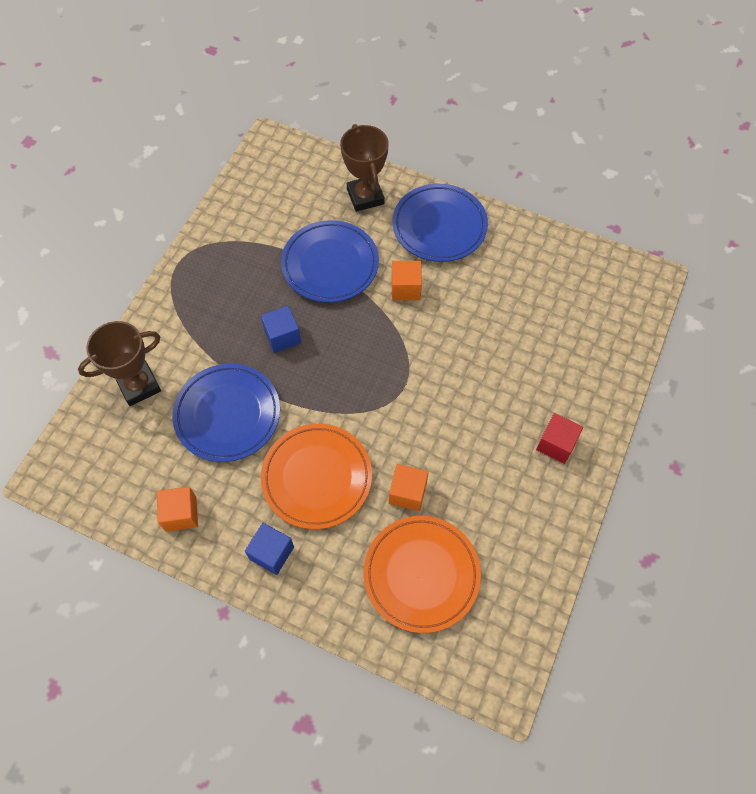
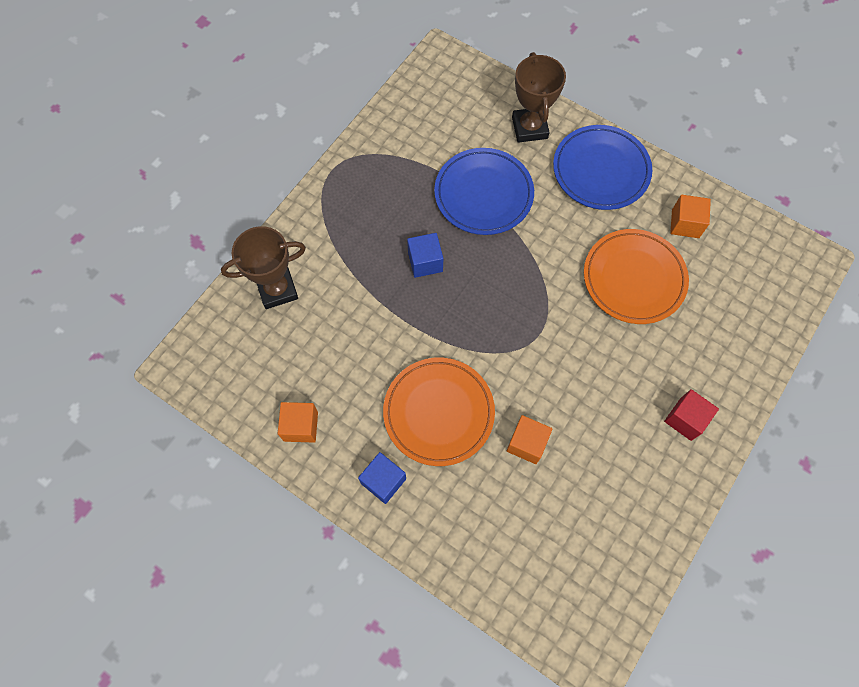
camera: 10 degrees right, 5 degrees up
blue plate [172,364,280,462] -> none
orange plate [363,516,481,633] -> orange plate moved to [584,229,689,324]
orange cube [392,261,422,300] -> orange cube moved to [670,195,711,238]

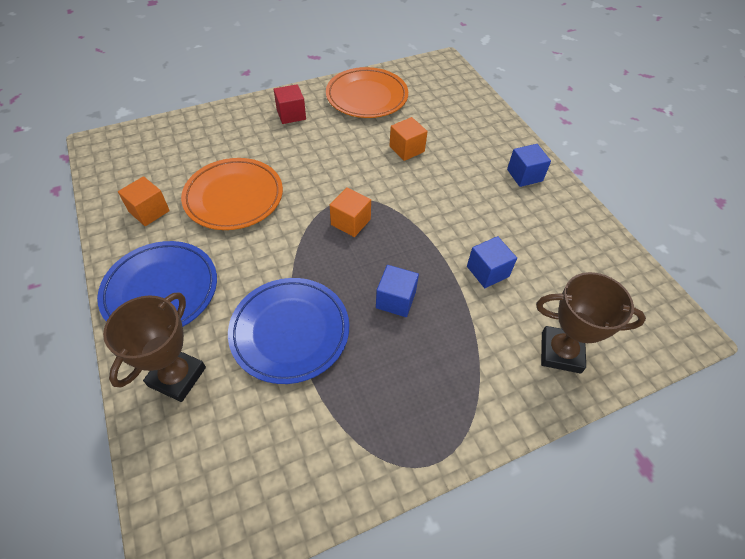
camera: 150 degrees left, 15 degrees down
orange cube [278,402,318,442] -> orange cube moved to [330,187,371,237]
orange plate [383,358,495,466] -> orange plate moved to [326,67,408,118]
none -> blue cube [467,236,517,288]

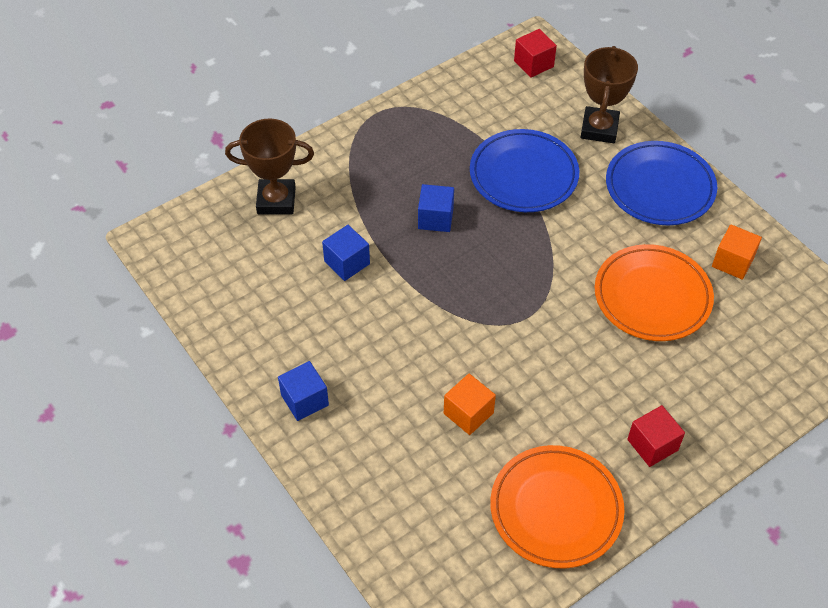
camera: 170 degrees right, 0 degrees up
orange cube [330,187,371,237] -> none
none -> red cube [514,29,557,78]

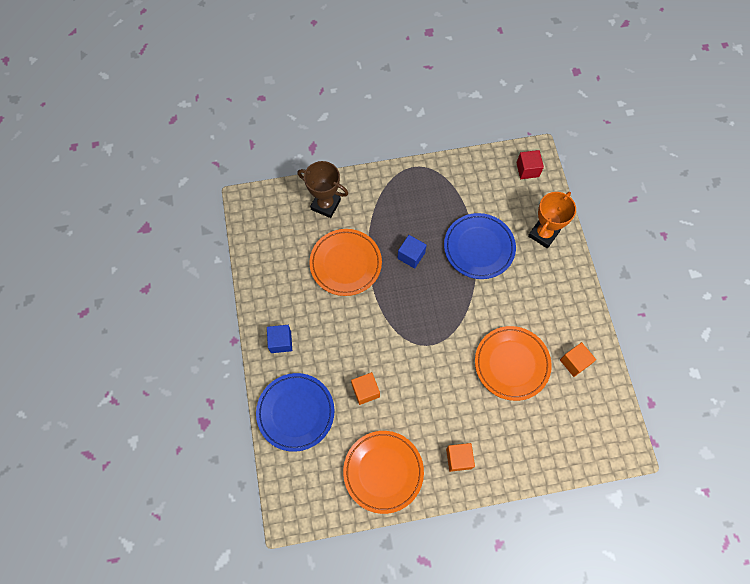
camera: 25 degrees right, 15 degrees up
blue cube [322,225,370,281] -> orange plate [309,229,382,296]
brown trophy [581,46,638,143] -> orange trophy [528,192,576,249]
blue plate [606,141,717,225] -> blue plate moved to [256,373,334,452]
red cube [627,405,685,467] -> orange cube [446,443,475,472]

